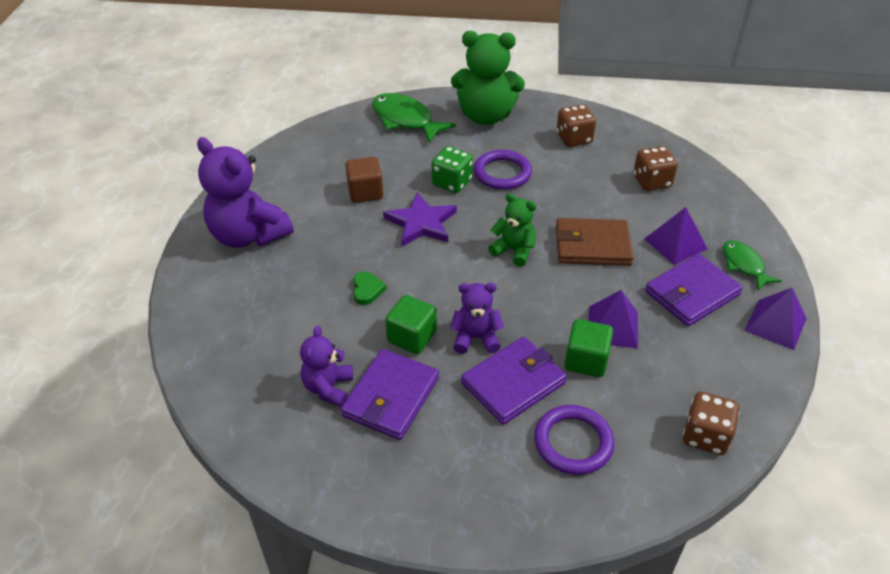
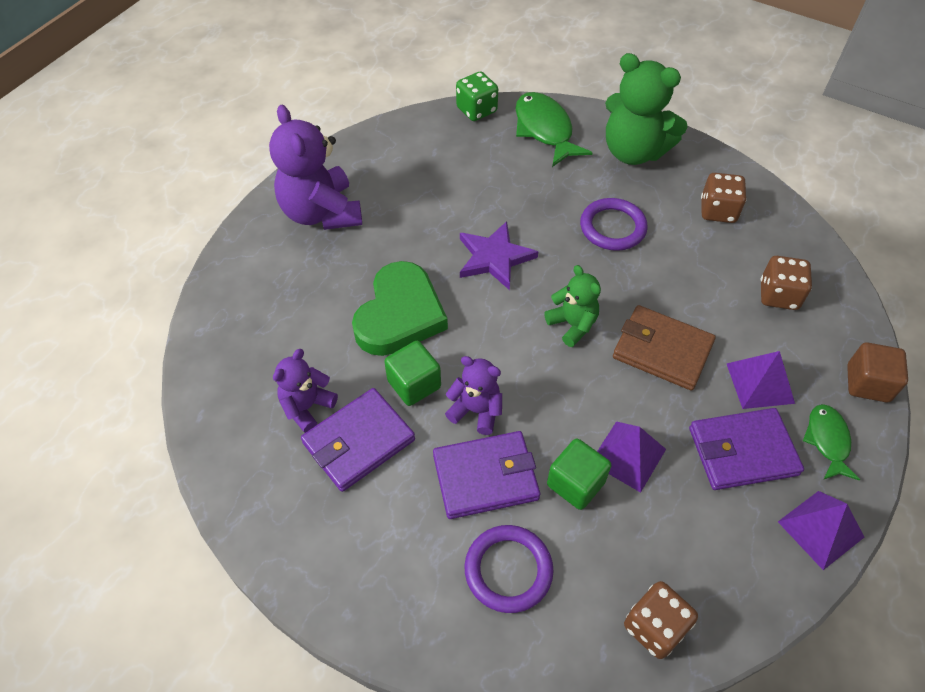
camera: 25 degrees right, 10 degrees up
brown cube [345,157,383,203] -> brown cube moved to [847,342,908,402]
green heart [353,271,387,305] -> green heart [352,261,448,356], size x2.49
green dice [432,146,473,193] -> green dice moved to [456,71,498,121]

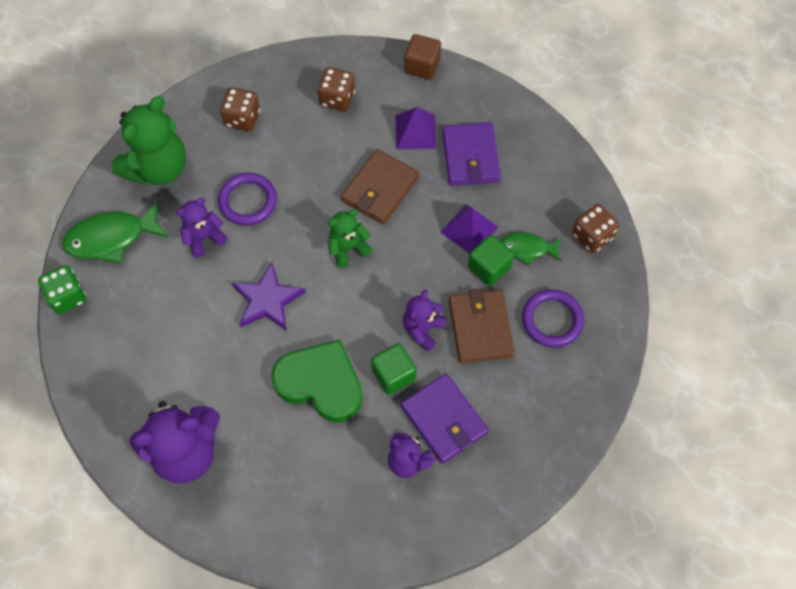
camera: 85 degrees left, 10 degrees up
purple wallet [433,431,540,519] -> brown wallet [449,289,515,364]
purple pyramid [778,491,864,570] -> none
green fish [803,404,860,480] -> green fish moved to [501,232,562,266]
none -> purple teddy bear [176,198,227,258]

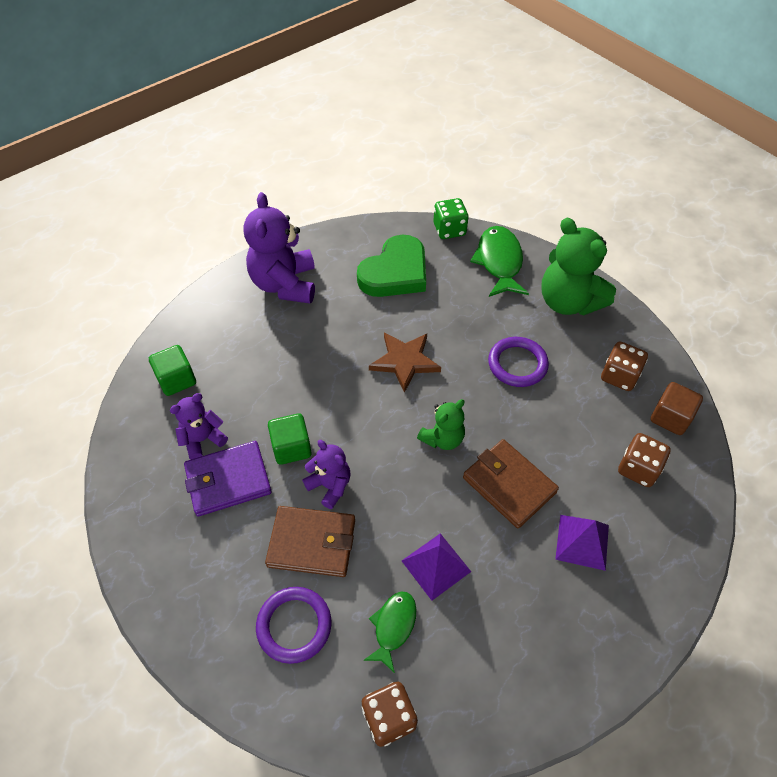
camera: 105 degrees right, 10 degrees down
purple teddy bear [176,198,227,258] -> none
purple star [232,263,306,330] -> brown star [369,333,441,393]
green heart [271,340,363,423] -> green heart moved to [357,235,426,297]
green teddy bear [328,209,372,268] -> green teddy bear turned 60 degrees clockwise [417,399,465,450]
brown cube [404,34,441,80] -> brown cube moved to [650,382,703,435]
purple wallet [442,122,501,186] -> none
green cube [468,235,514,286] -> green cube moved to [149,345,196,396]

